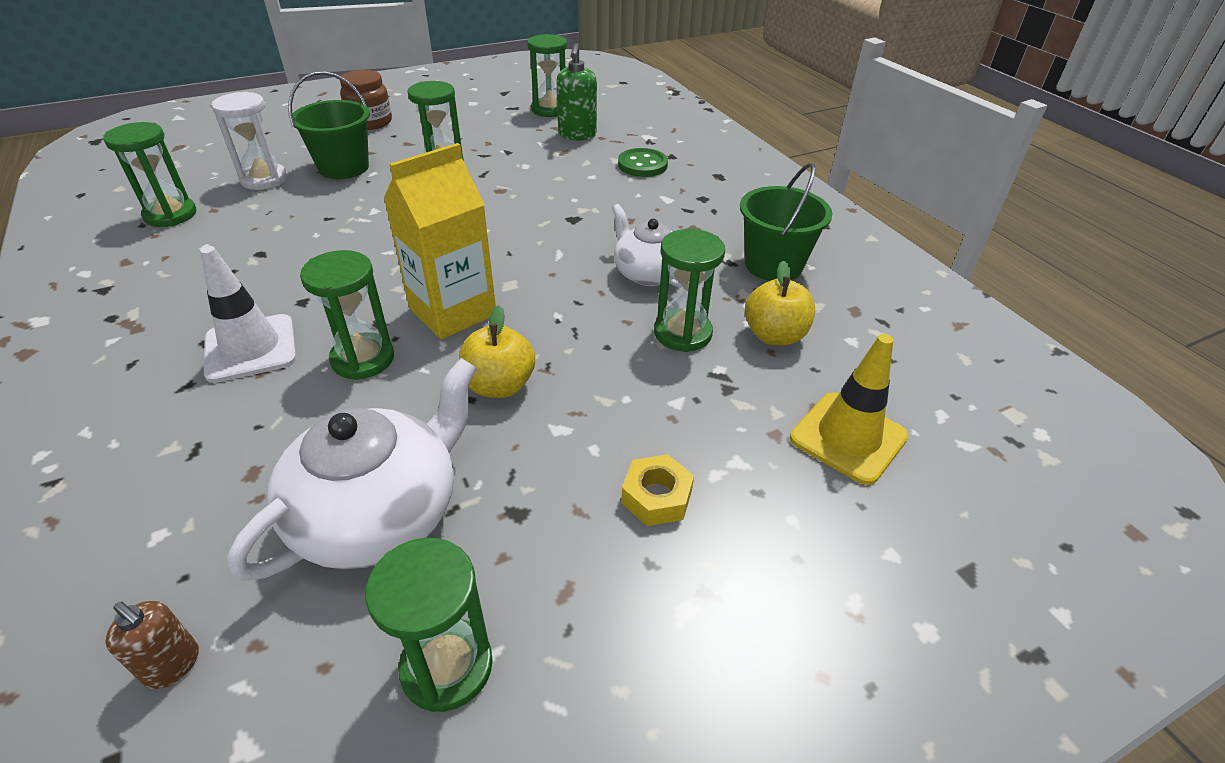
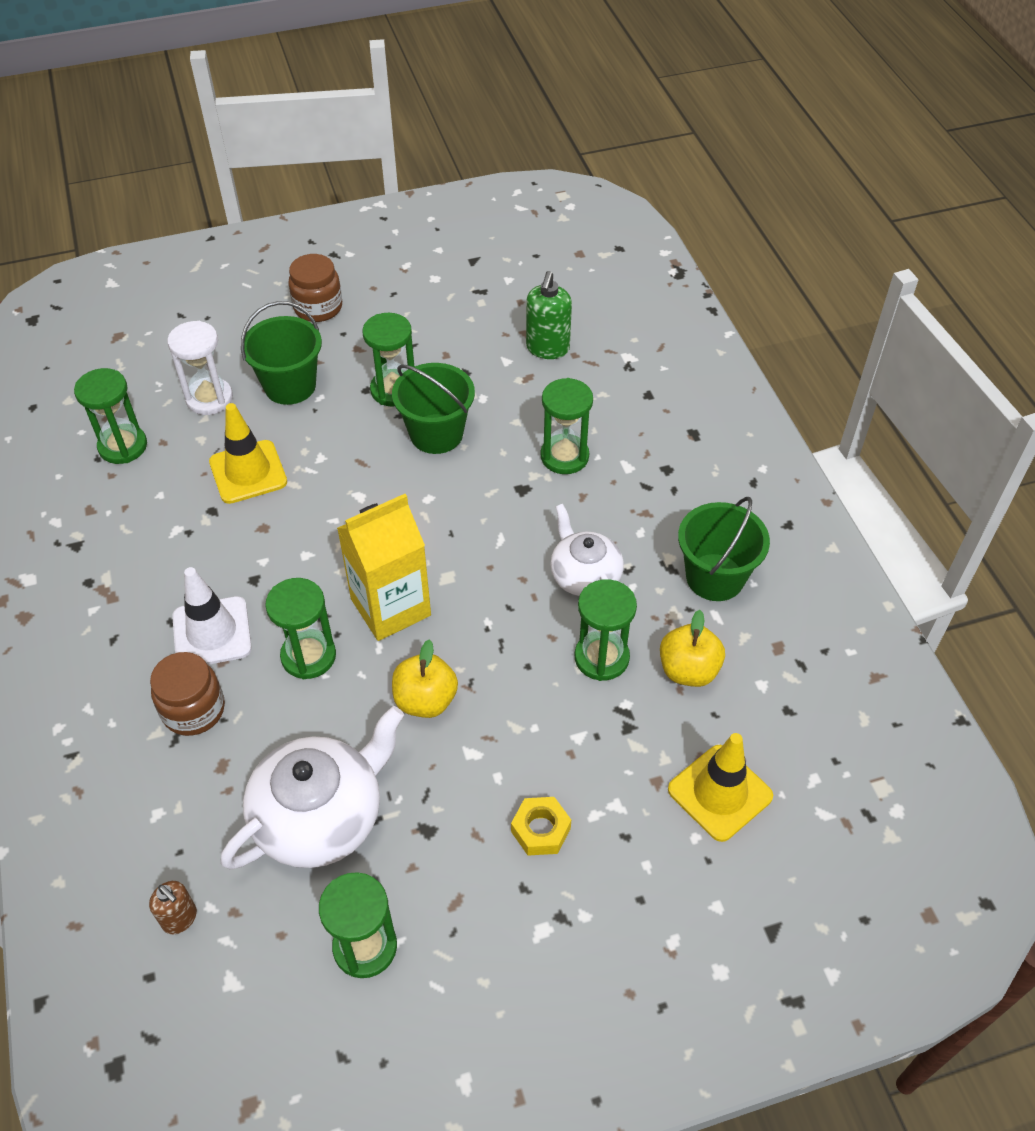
camera: 10 degrees right, 10 degrees up
green hourglass [527,34,567,117] -> green hourglass moved to [541,378,593,474]
green button [618,148,668,177] -> none
none -> brown jar [150,652,225,736]
none -> yellow traffic cone [209,403,287,504]
none -> green bucket [392,363,475,454]

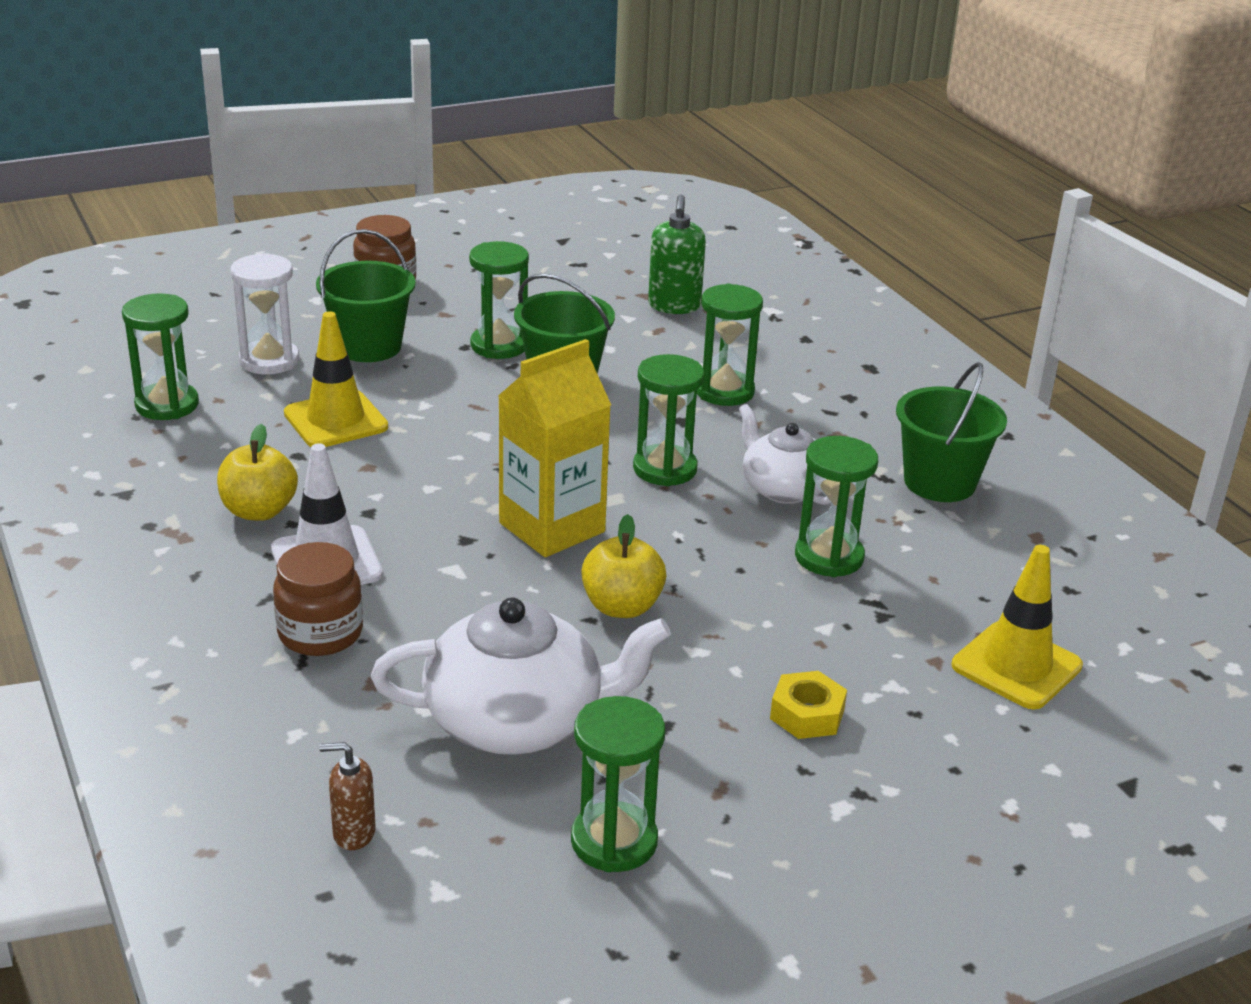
camera: 10 degrees left, 20 degrees down
brown soap dispenser [149,881,197,934] -> brown soap dispenser turned 150 degrees clockwise [319,742,376,850]
white teapot [220,706,404,870] -> white teapot turned 45 degrees clockwise [371,597,671,755]
green hourglass [265,578,336,679] -> green hourglass moved to [633,354,704,486]
yellow apple [660,610,725,687] -> yellow apple moved to [217,424,298,521]

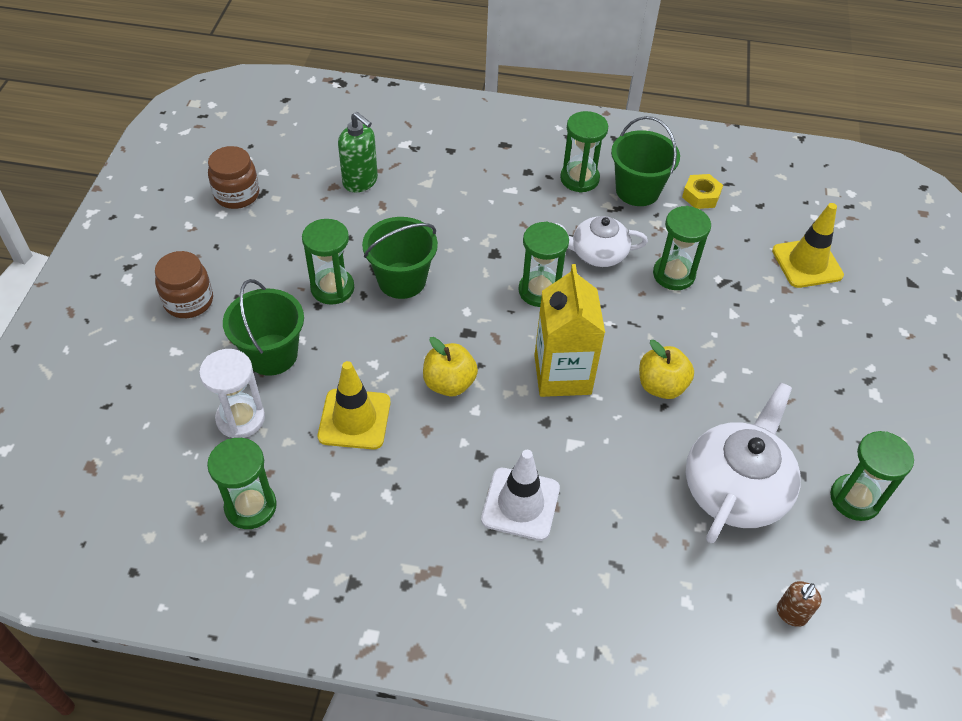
camera: 55 degrees left, 20 degrees up
yellow apple [217,424,298,521] -> yellow apple moved to [423,337,478,396]
brown jar [273,542,363,656] -> brown jar moved to [208,146,259,209]
green hourglass [697,283,763,406] -> green hourglass moved to [560,111,608,193]
yellow nut [770,671,847,739] -> yellow nut moved to [682,174,723,209]

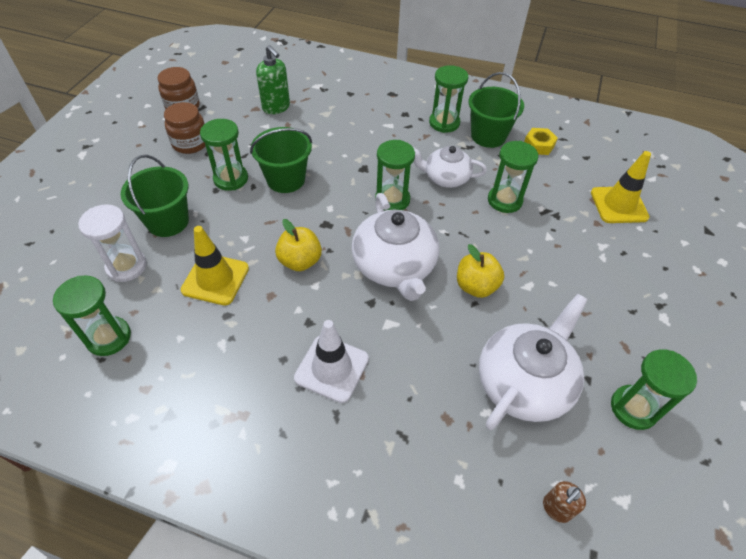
camera: 10 degrees right, 0 degrees up
brown jar [155,251,213,318] -> brown jar moved to [164,102,205,154]
yellow carton [534,264,605,397] -> white teapot [352,193,439,301]

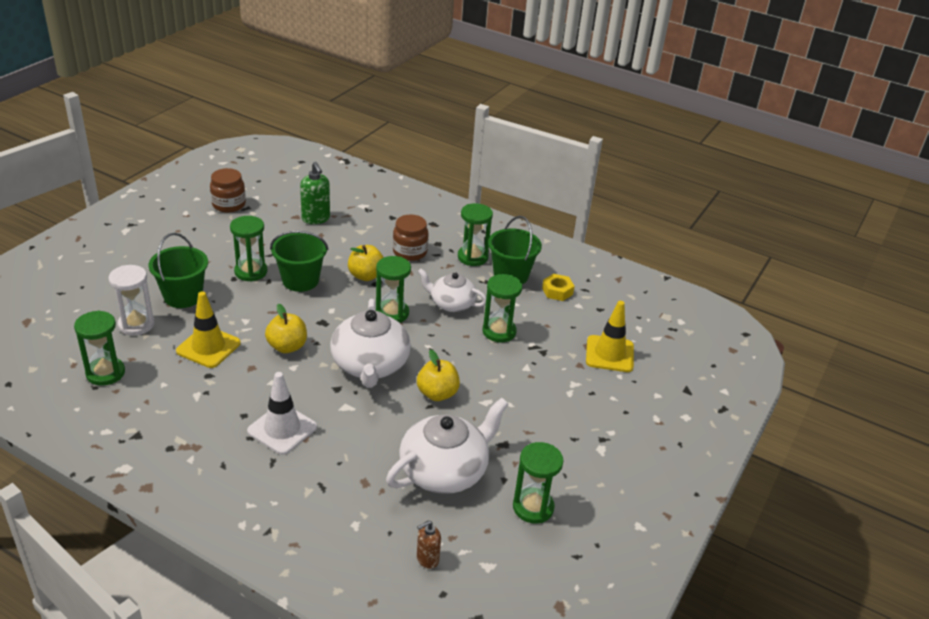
camera: 10 degrees right, 15 degrees down
brown jar [164,102,205,154] -> brown jar moved to [393,214,429,261]
none -> yellow apple [348,245,384,281]

